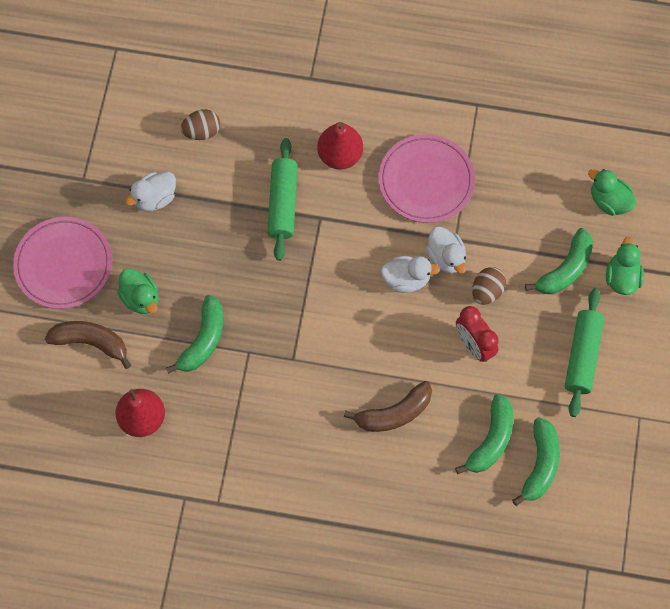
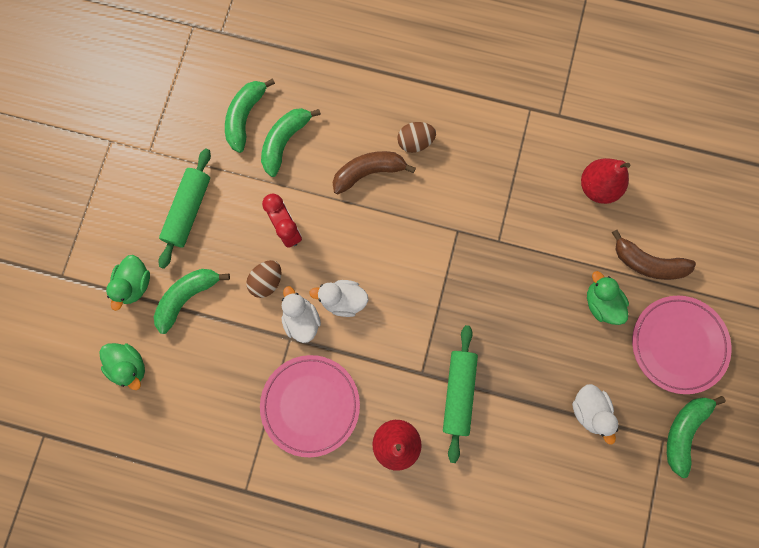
camera: 175 degrees left, 10 degrees up
white duck [125,172,176,211] -> white duck turned 105 degrees clockwise [572,384,618,445]
green banana [166,295,223,374] -> green banana moved to [667,396,726,478]
brown egg [181,109,220,140] -> brown egg moved to [397,122,436,153]

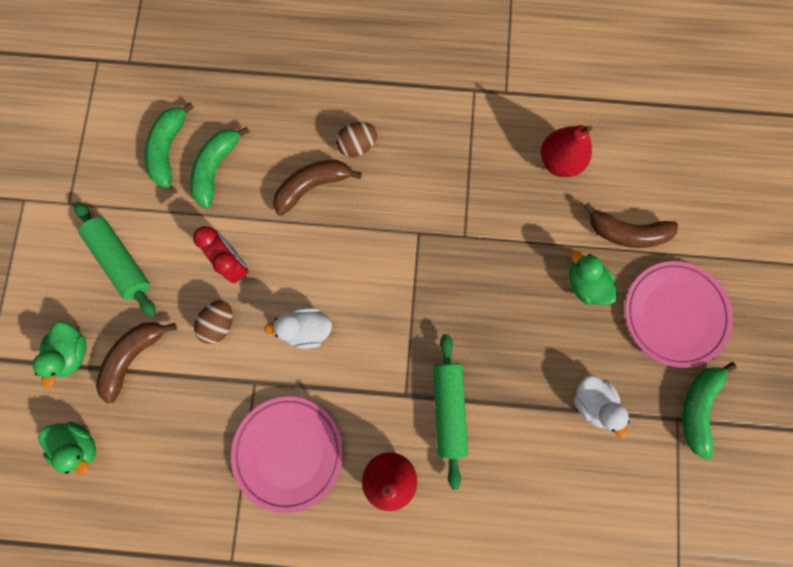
camera: 10 degrees left, 0 degrees up
green banana [154,269,230,334] -> brown banana [96,322,177,403]
green rolling pin [158,148,211,269] -> green rolling pin turned 45 degrees counterclockwise [74,202,156,317]
white duck [281,286,321,343] -> none

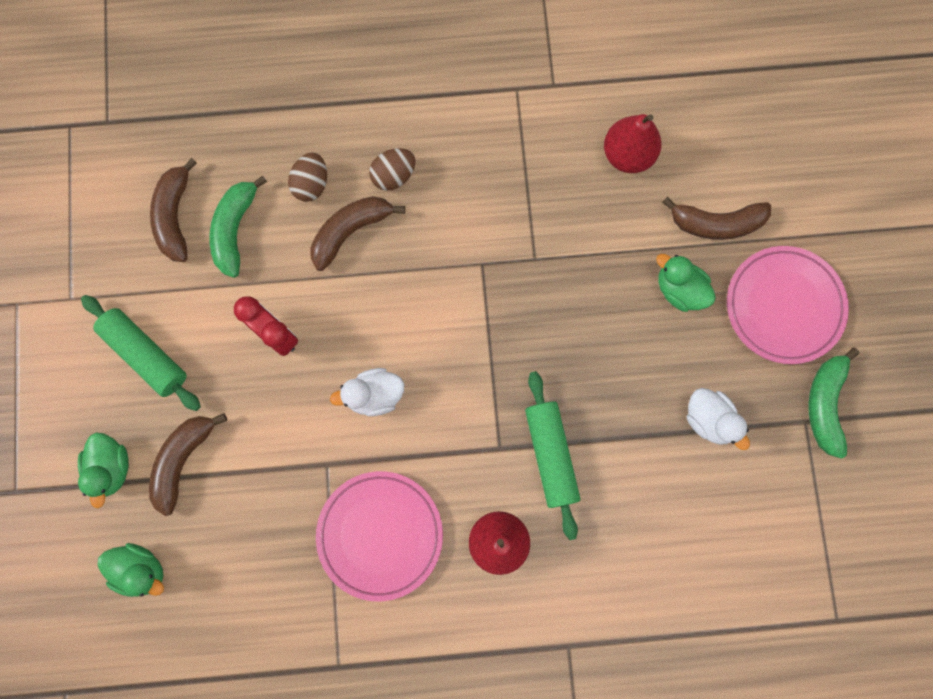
camera: 10 degrees left, 0 degrees up
green banana [145,102,194,188] -> brown banana [150,158,197,262]
brown egg [194,300,233,344] -> brown egg moved to [288,152,327,202]

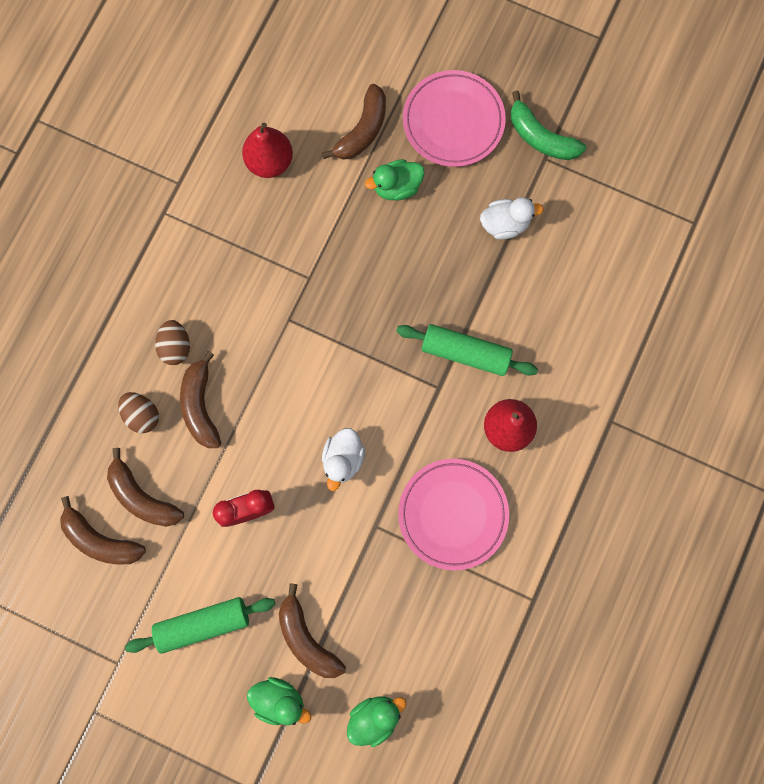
camera: 60 degrees left, 0 degrees up
green banana [210,175,267,278] -> brown banana [107,448,184,527]

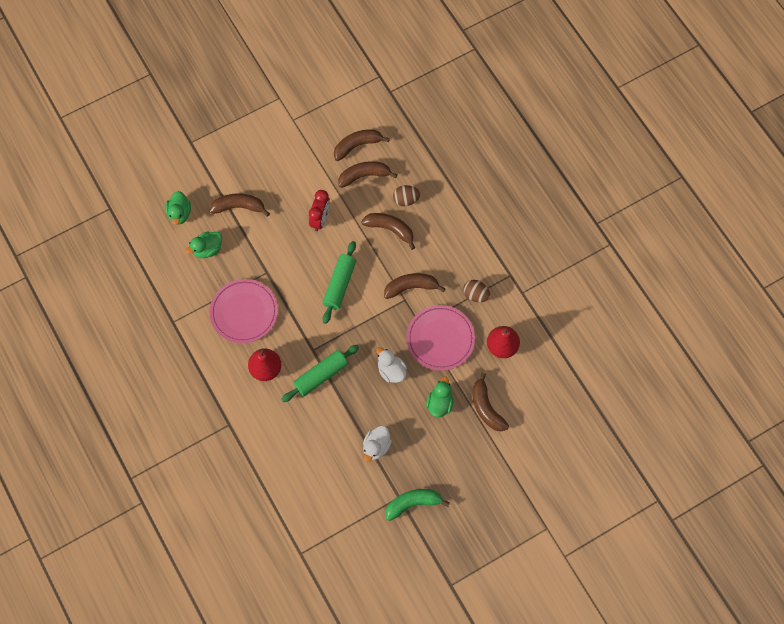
camera: 125 degrees right, 10 degrees down
green rolling pin [125,597,275,654] -> green rolling pin moved to [323,241,356,324]
brown egg [155,320,190,365] -> brown egg moved to [463,280,490,302]
green duck [247,677,311,725] -> green duck moved to [186,231,222,258]
white duck [322,428,365,491] -> white duck moved to [376,347,407,383]
pink plate [403,70,506,167] -> pink plate moved to [406,305,475,371]
none -> brown banana [384,273,445,299]

